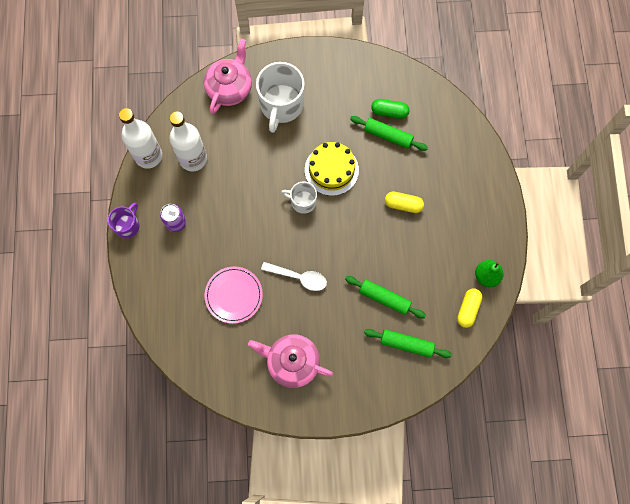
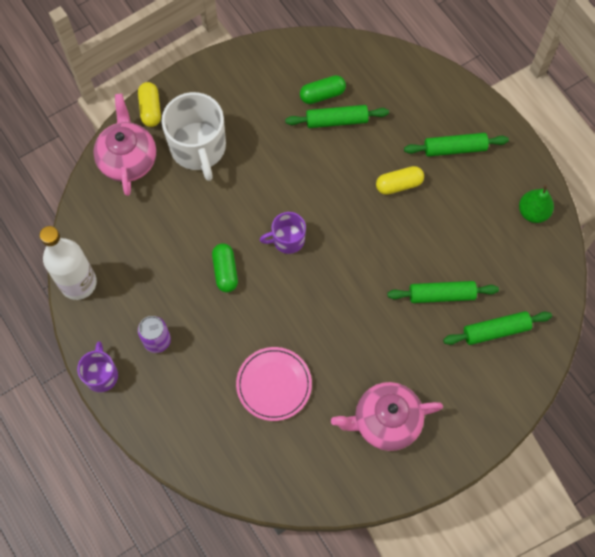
camera: 30 degrees left, 5 degrees down
white bottle [169,111,207,171] -> none
white spoon [261,262,327,291] -> none
white mug [281,182,317,214] -> purple mug [260,212,306,254]
yellow cake [305,142,359,196] -> none
yellow capsule [457,288,482,328] -> yellow capsule moved to [138,82,161,127]
none -> green capsule [212,243,238,293]
none -> green rolling pin [404,133,509,157]

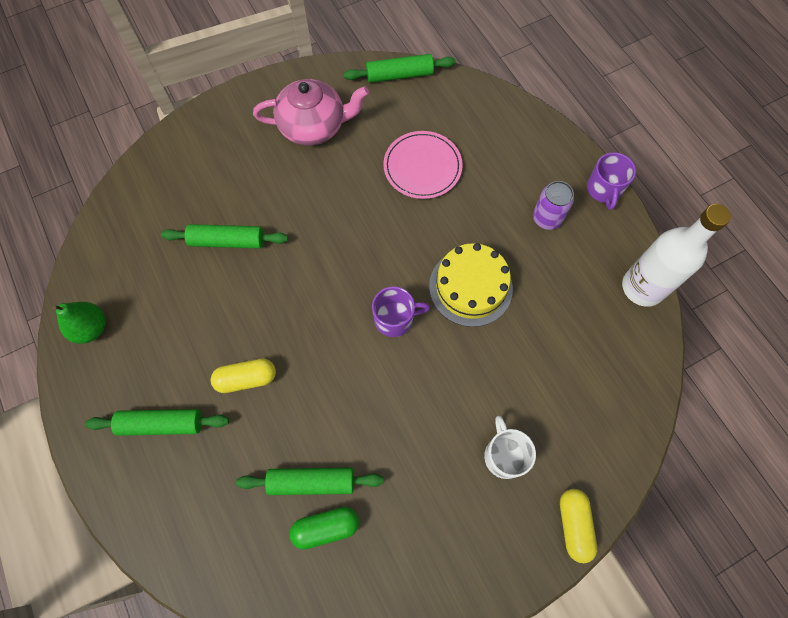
camera: 175 degrees left, 0 degrees up
pink teapot [93,94,156,196] -> none
white mug [162,92,226,181] -> white mug [484,416,536,479], size x0.55
green capsule [212,243,238,293] -> yellow cake [429,243,513,327]
green rolling pin [443,311,552,345] -> green rolling pin moved to [344,54,456,83]

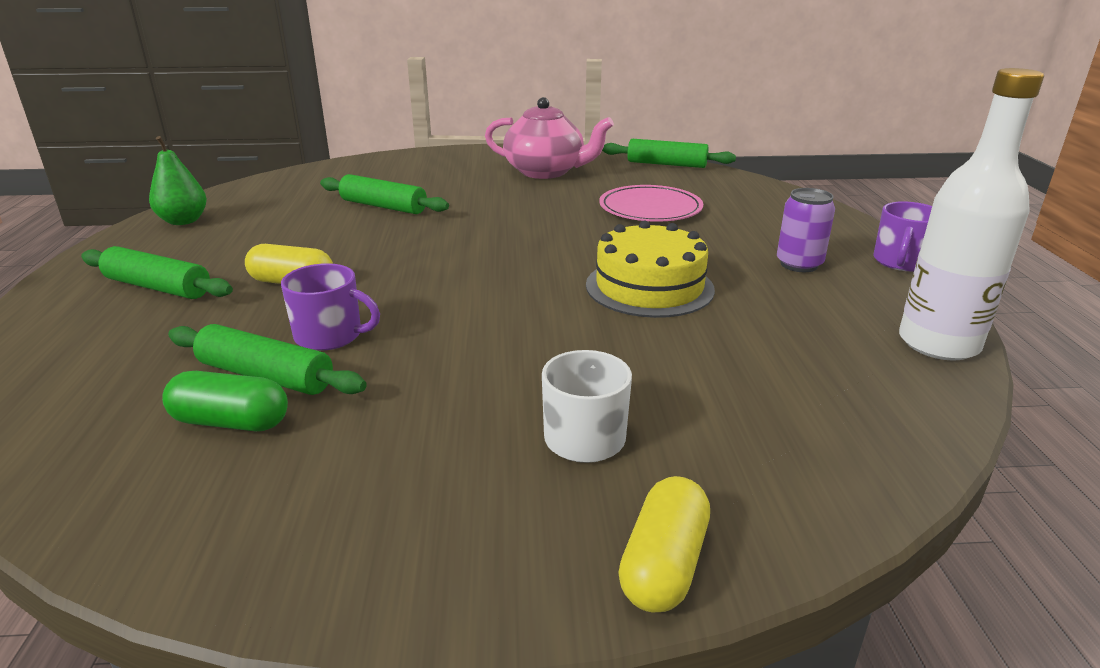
camera: 25 degrees right, 40 degrees down
purple mug [372,286,430,337] -> purple mug moved to [281,263,380,351]

